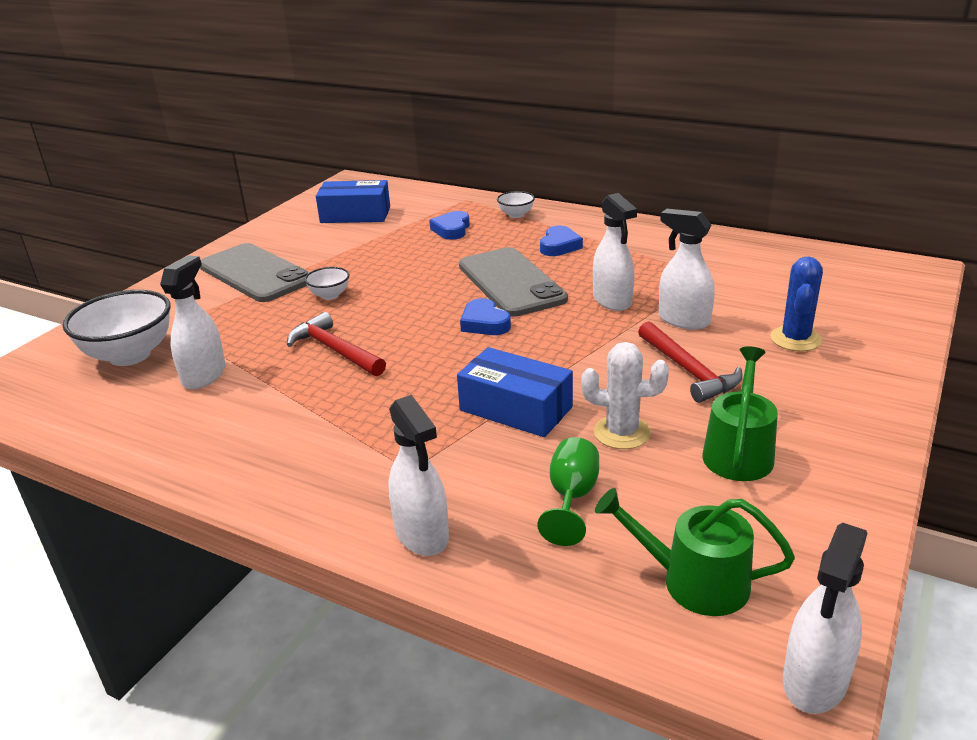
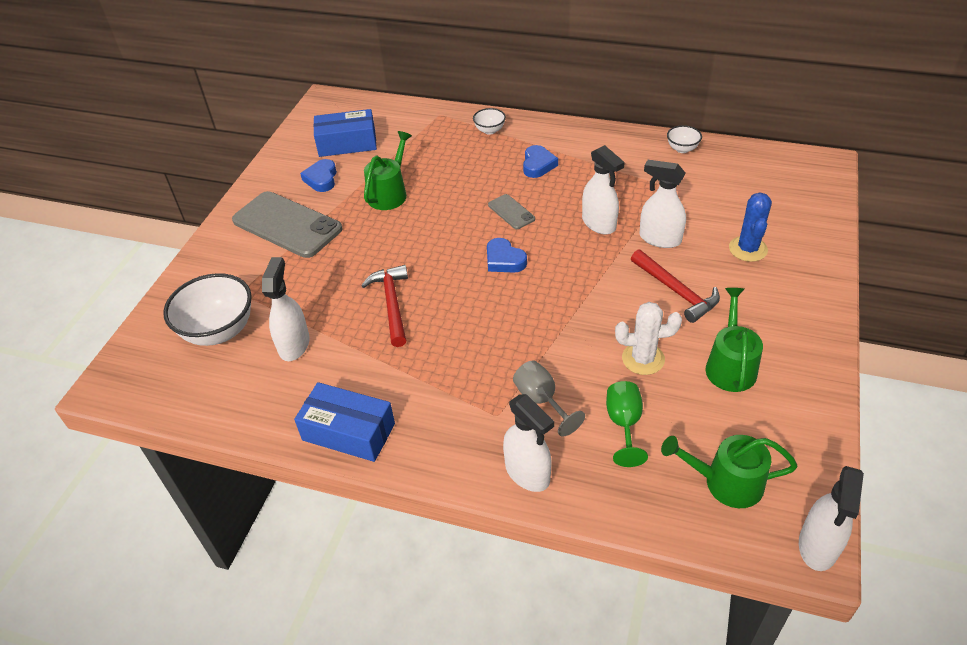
camera: 10 degrees left, 15 degrees up
red hammer [287,312,386,376] -> red hammer turned 45 degrees clockwise [361,265,408,347]
white bowl [304,267,350,300] -> white bowl moved to [667,125,702,153]
blue heart [429,211,470,240] -> blue heart moved to [300,159,337,192]
blue box [457,347,573,437] -> blue box moved to [294,382,395,462]
grey phone [459,247,568,317] -> grey phone [488,194,535,229], size x0.46
none -> green watering can [364,131,412,210]
none -> grey goblet [513,360,585,436]

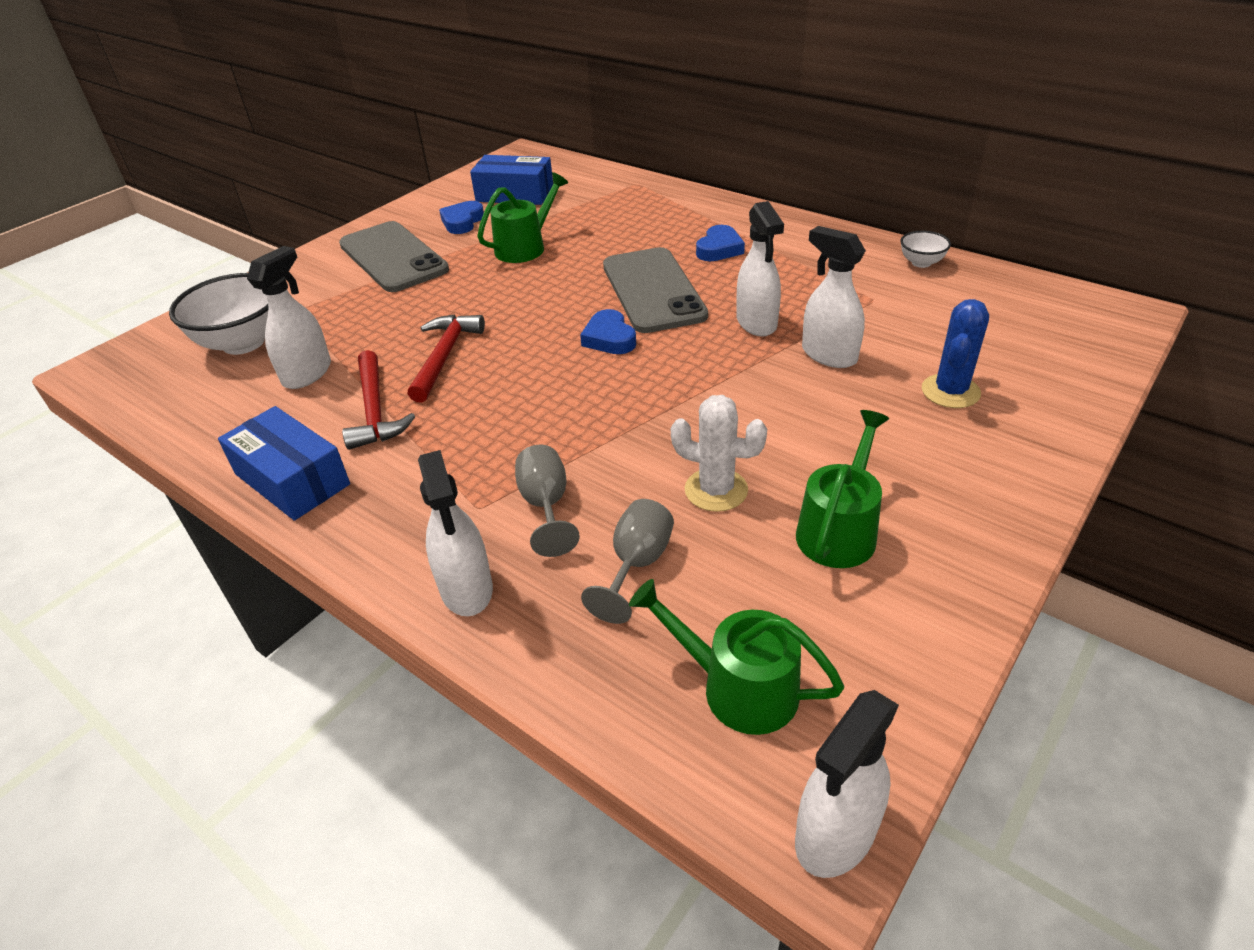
camera: 20 degrees right, 5 degrees down
white bowl [473,108,506,135] -> none
grey phone [488,194,535,229] -> grey phone [603,247,708,333], size x2.16
green goblet [606,381,648,467] -> grey goblet [581,499,674,624]
red hammer [631,250,720,323] -> red hammer moved to [342,350,415,450]

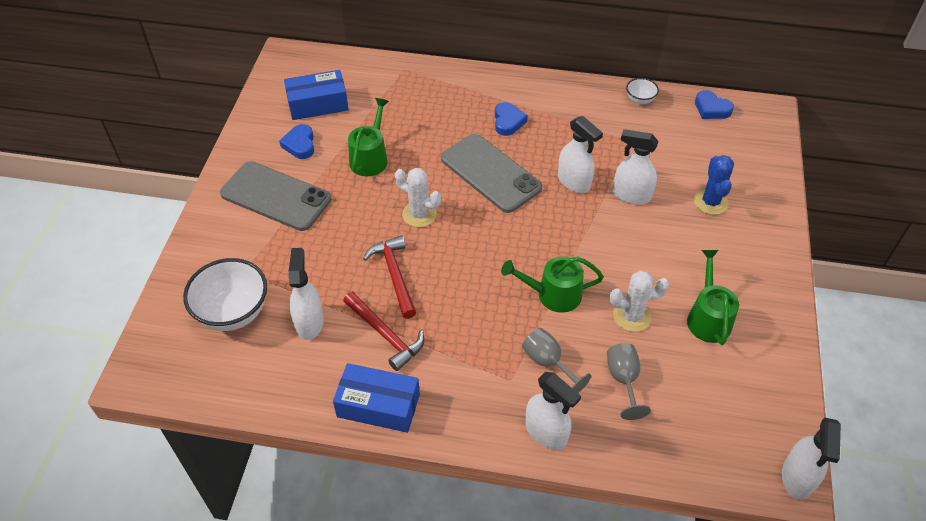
camera: 30 degrees left, 10 degrees up
blue heart [580,309,636,354] -> blue heart moved to [695,90,734,119]
green watering can [629,579,845,735] -> green watering can moved to [501,256,604,313]
none -> white cactus [395,168,441,227]

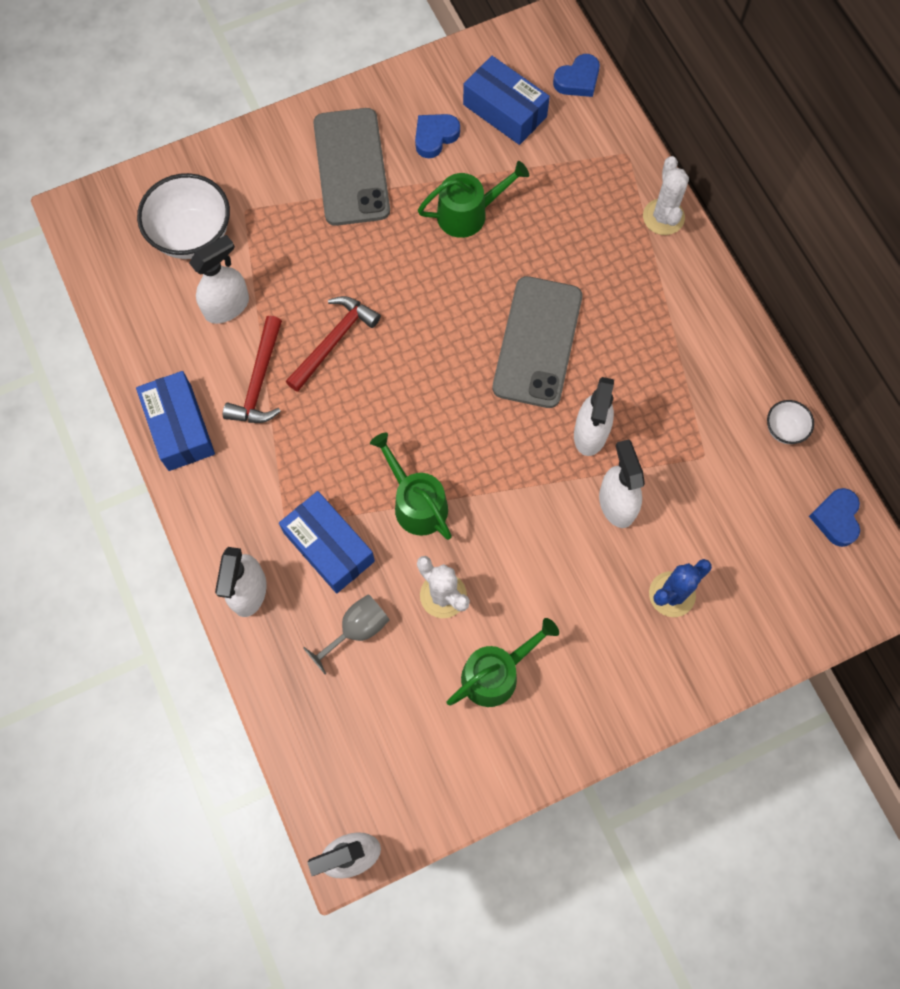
camera: 55 degrees right, 20 degrees up
white cactus [395,168,441,227] -> white cactus moved to [643,156,689,235]
blue heart [495,102,528,136] -> blue heart moved to [553,54,600,97]
grey goblet [522,328,591,393] -> blue box [279,491,375,593]

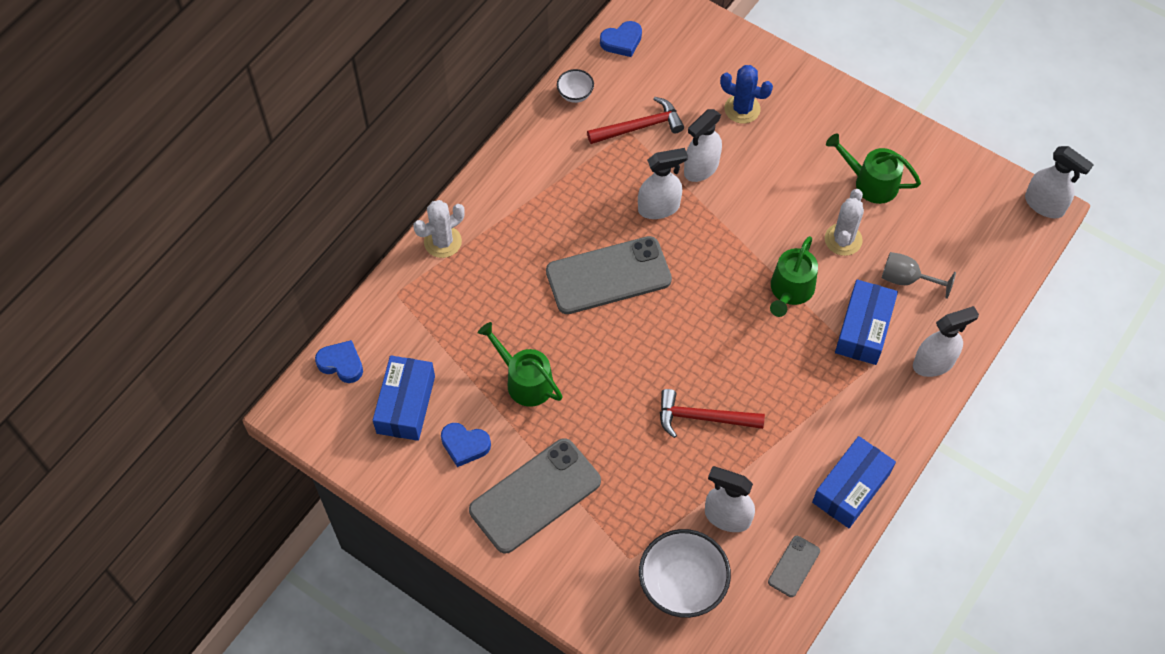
camera: 120 degrees left, 10 degrees down
red hammer [223,316,282,423] -> red hammer moved to [587,97,684,144]
none -> grey phone [768,536,820,597]

